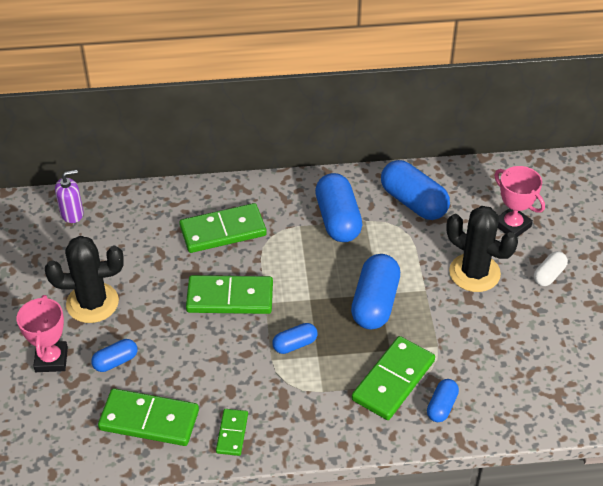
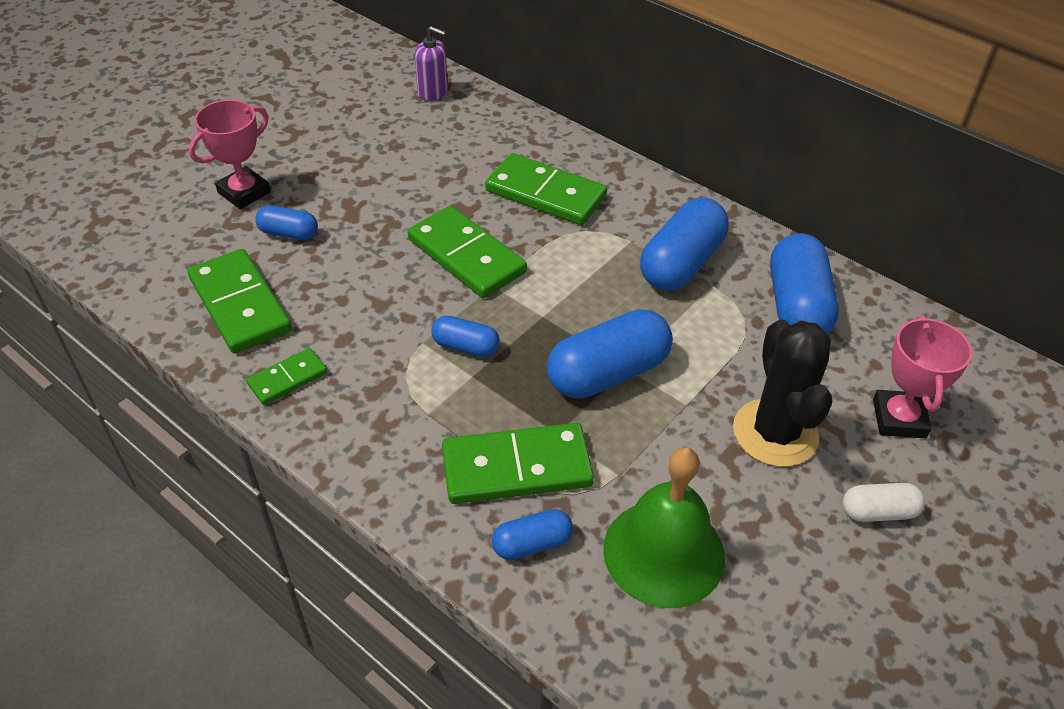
camera: 45 degrees right, 0 degrees up
black cactus [45,236,124,323] -> none
none -> green bell [603,447,725,608]

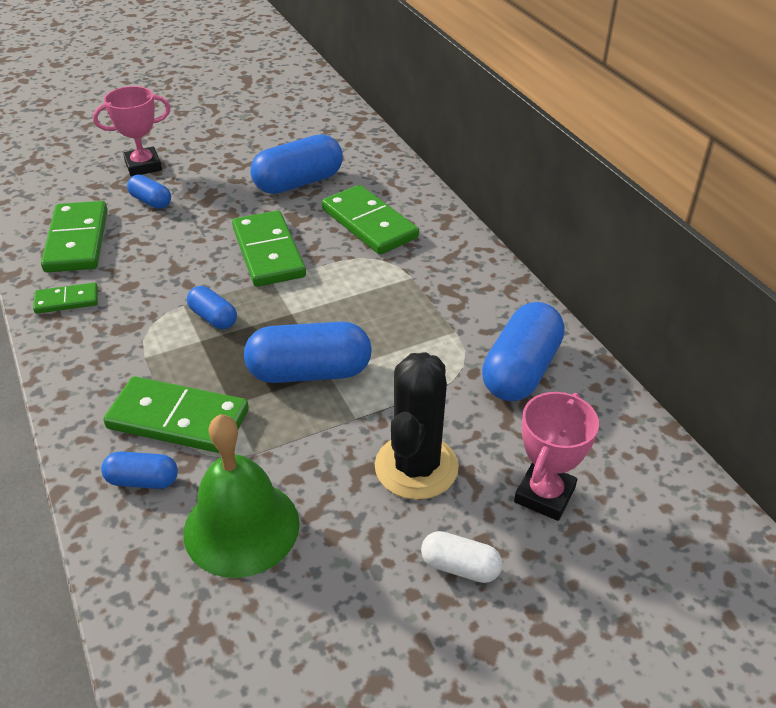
camera: 25 degrees right, 5 degrees down
purple soap dispenser [415,26,448,101] -> none
blue capsule [640,197,729,291] -> blue capsule moved to [251,134,343,194]

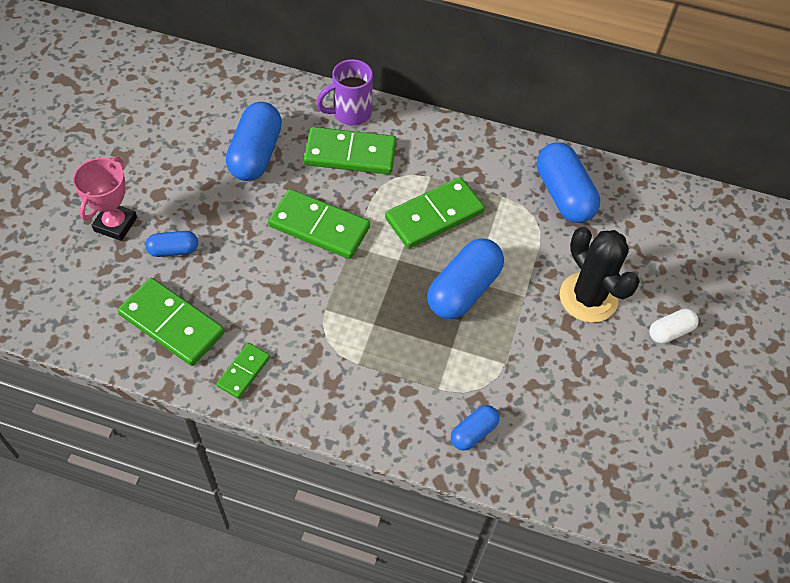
camera: 50 degrees left, 15 degrees up
green domino [103,376,249,453] -> green domino moved to [385,177,485,249]
green bell [183,414,300,578] -> none
blue capsule [187,286,237,329] -> none
pink trophy [514,392,599,521] -> none
none -> purple mug [316,59,373,126]

